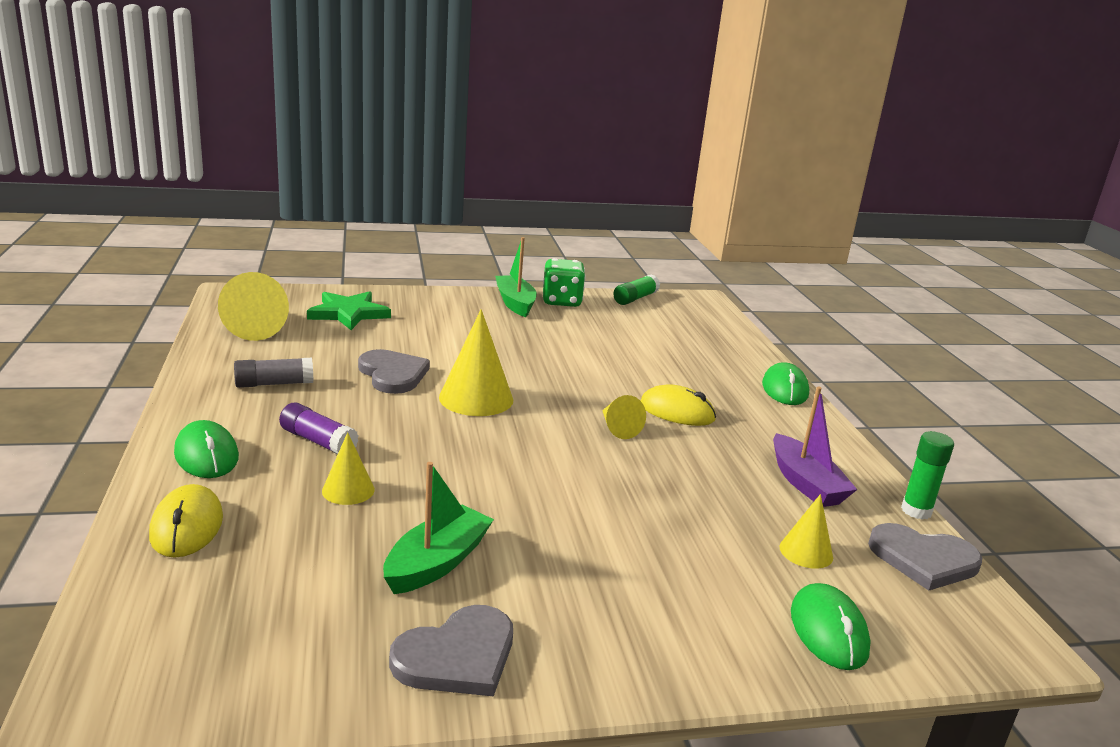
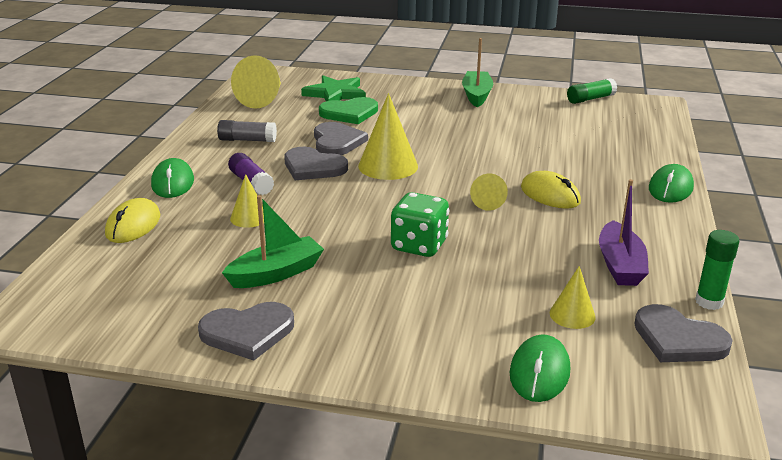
camera: 25 degrees right, 5 degrees up
green dice [543,258,586,307] -> green dice moved to [391,192,449,257]
none -> grey heart [284,147,348,180]
none -> green heart [319,97,378,124]

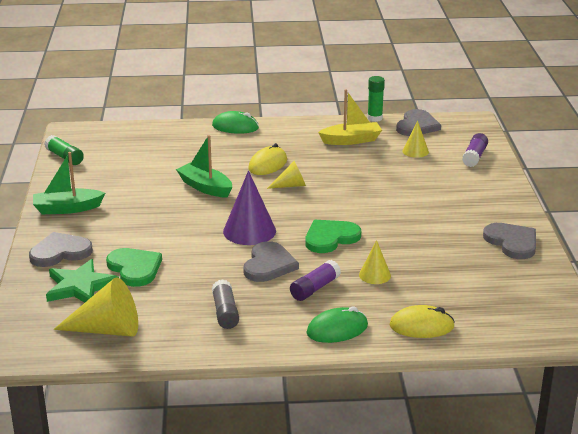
camera: 105 degrees left, 0 degrees up
green boat [222,195,324,288] -> green boat moved to [176,135,232,198]
grey heart [314,122,368,155] -> grey heart moved to [29,232,93,267]
yellow cone [358,93,418,180] -> purple cone [223,171,276,245]
green dice [391,192,449,257] -> none
green mouse [510,335,570,402] -> purple glue stick [462,133,488,167]
purple boat [599,179,649,286] -> yellow boat [318,89,382,145]
none -> green heart [305,220,361,253]

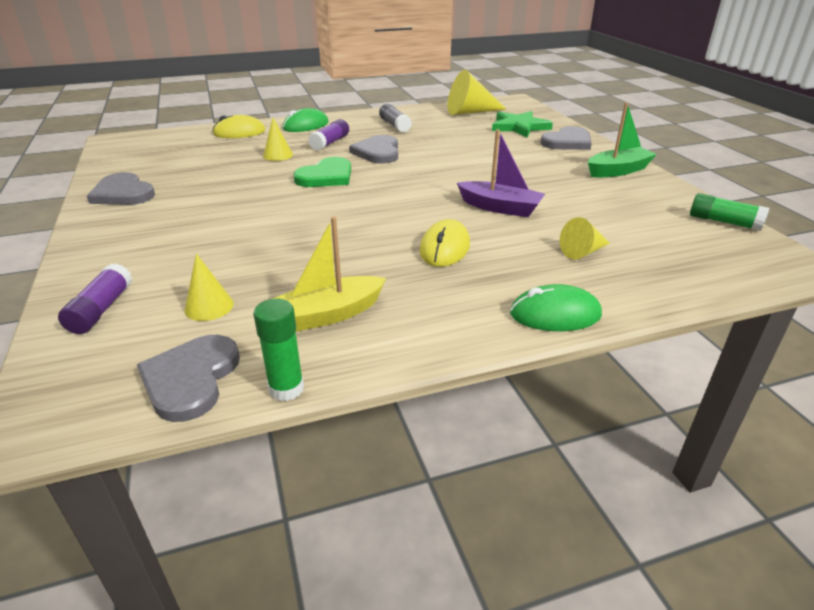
camera: 165 degrees right, 5 degrees up
green heart [106,248,162,287] -> none
green boat [176,135,232,198] -> purple boat [457,129,545,217]
purple cone [223,171,276,245] -> none
yellow cone [267,161,306,189] -> yellow cone moved to [560,217,610,259]

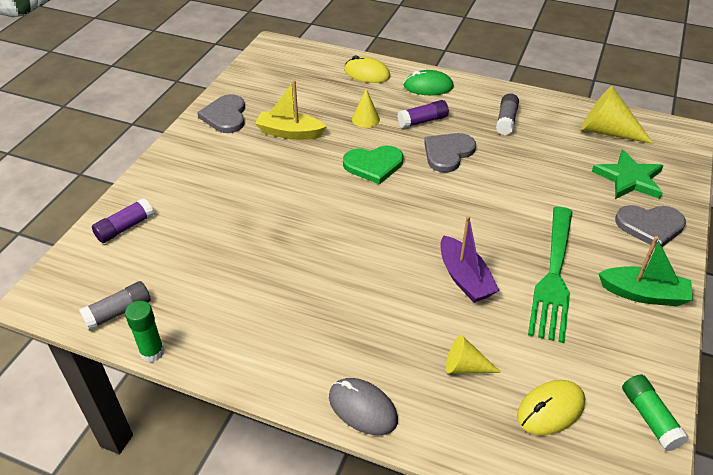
camera: 40 degrees right, 10 degrees up
grey heart [137,335,240,422] -> grey glue stick [79,281,151,330]
yellow cone [184,253,234,321] -> none
yellow boat [272,216,386,332] -> yellow boat moved to [255,80,327,140]
yellow mouse [420,219,470,267] -> yellow mouse moved to [517,380,585,435]
green mouse [510,284,602,331] -> grey mouse [329,378,398,435]
none -> green fork [528,207,573,343]

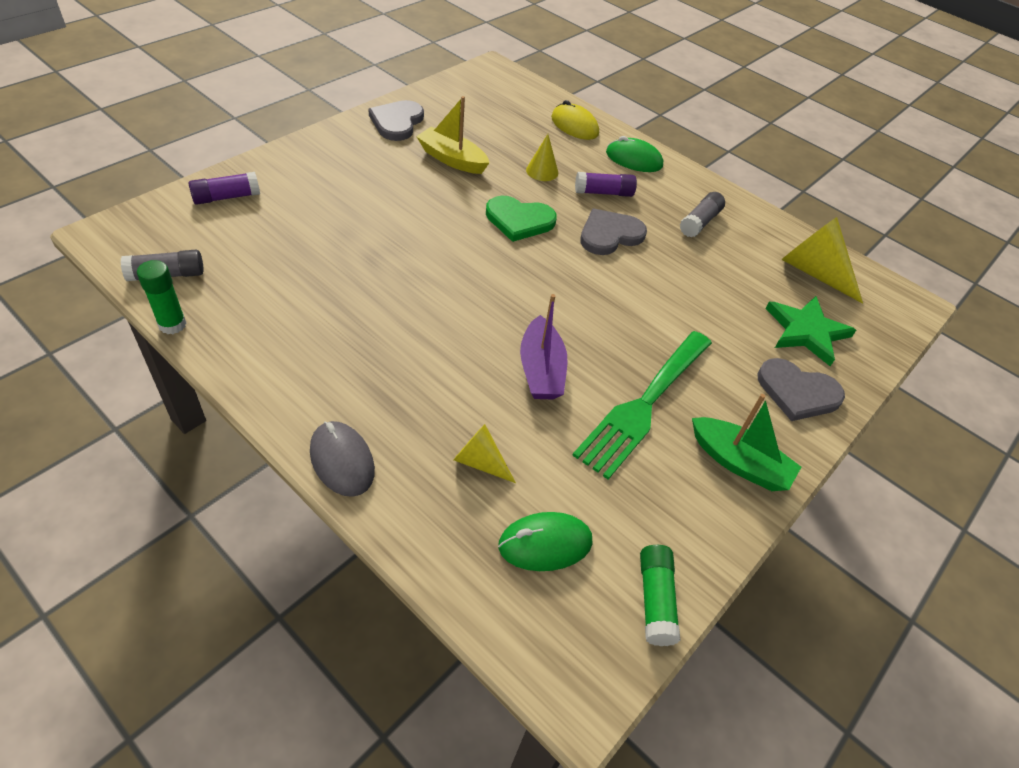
camera: 15 degrees right, 5 degrees up
yellow mouse [517,380,585,435] -> green mouse [498,512,593,571]

